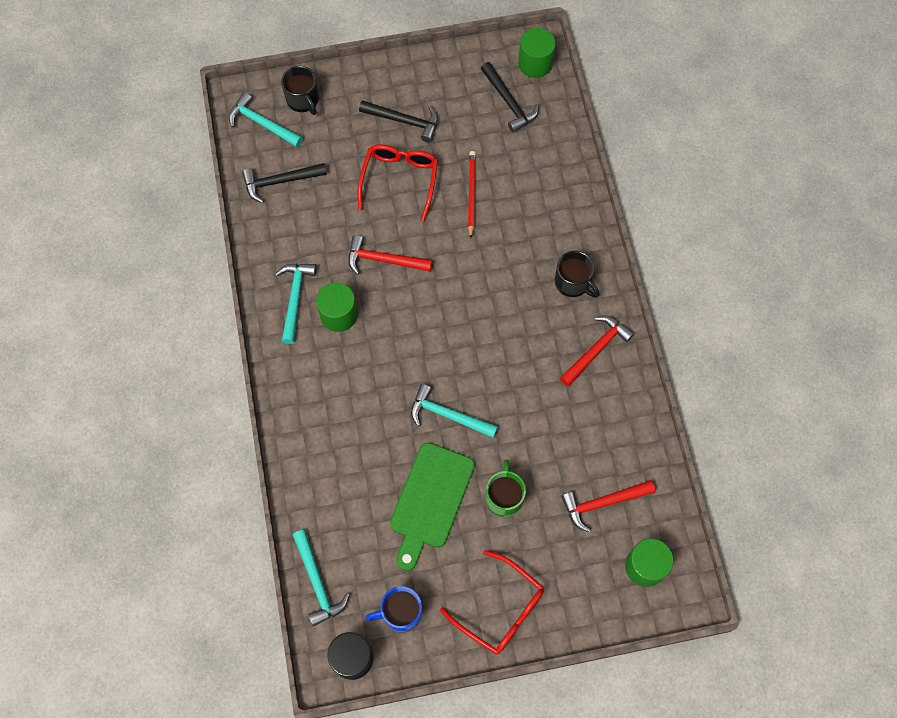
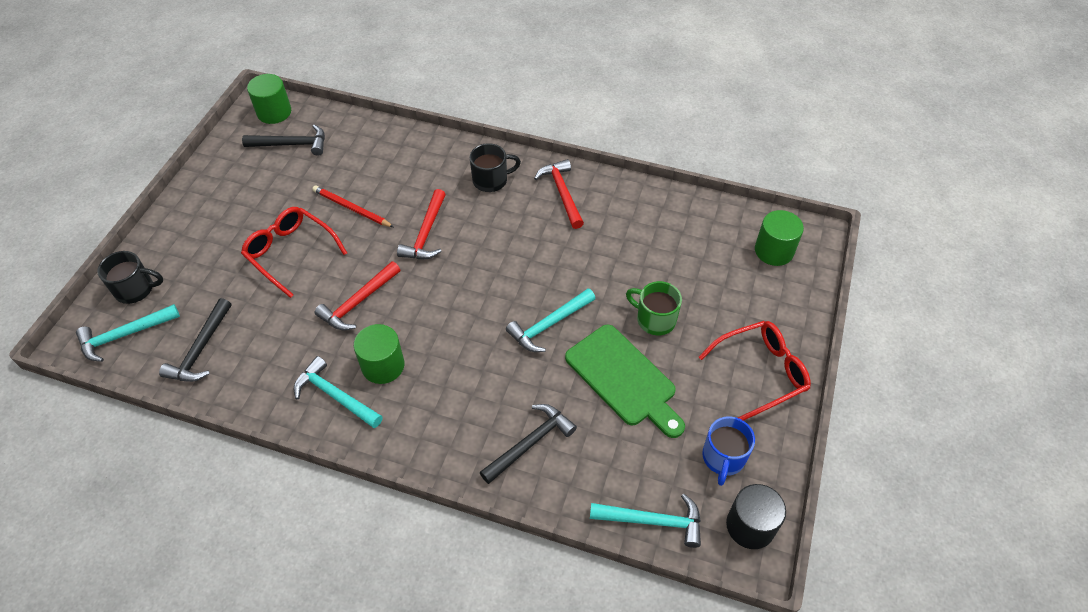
camera: 60 degrees left, 15 degrees down
black hammer [359,100,438,143] -> black hammer moved to [479,404,577,484]
red hammer [561,480,655,532] -> red hammer moved to [397,189,446,259]

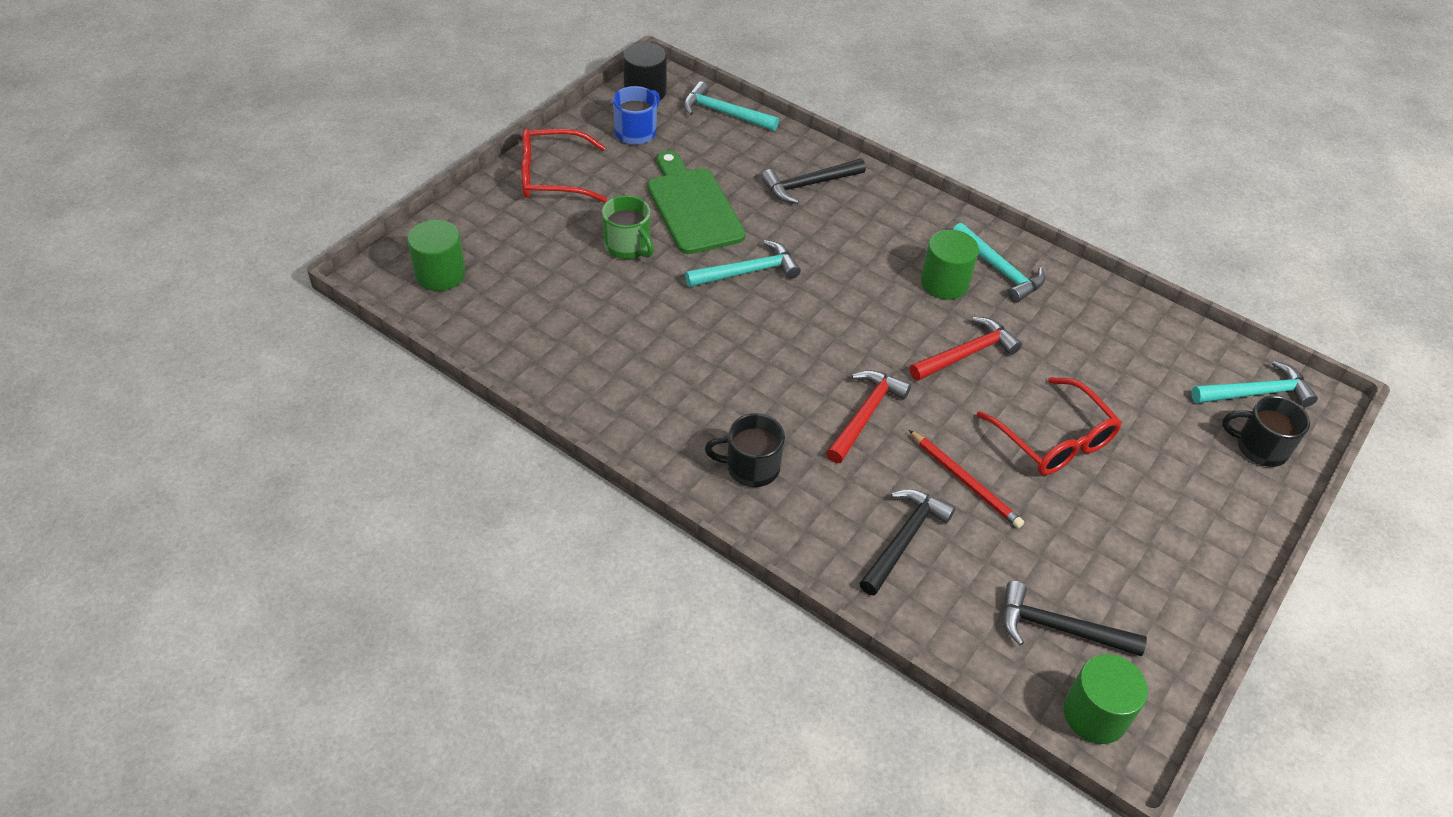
camera: 165 degrees left, 5 degrees down
black hammer [159,298,231,382] -> black hammer moved to [859,489,955,595]
red hammer [534,159,584,229] -> none

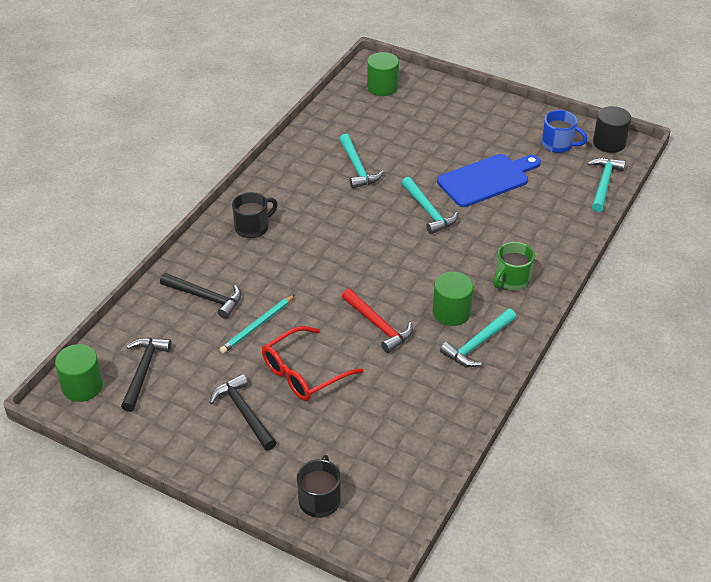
camera: 85 degrees right, 5 degrees down
red glasses [521,129,607,203] -> none
green mug [602,195,654,259] -> green mug moved to [493,242,535,290]
green cutting board [647,151,746,254] -> blue cutting board [437,154,541,207]
black mug [705,413,785,487] -> black mug turned 60 degrees clockwise [232,192,278,238]
black hammer [761,159,866,204] -> black hammer moved to [210,374,277,451]
red hammer [826,370,911,463] -> none
red pencil [909,430,1024,528] -> turquoise pencil [220,295,295,353]
turquoise hammer [1191,360,1318,407] -> turquoise hammer moved to [339,134,384,189]

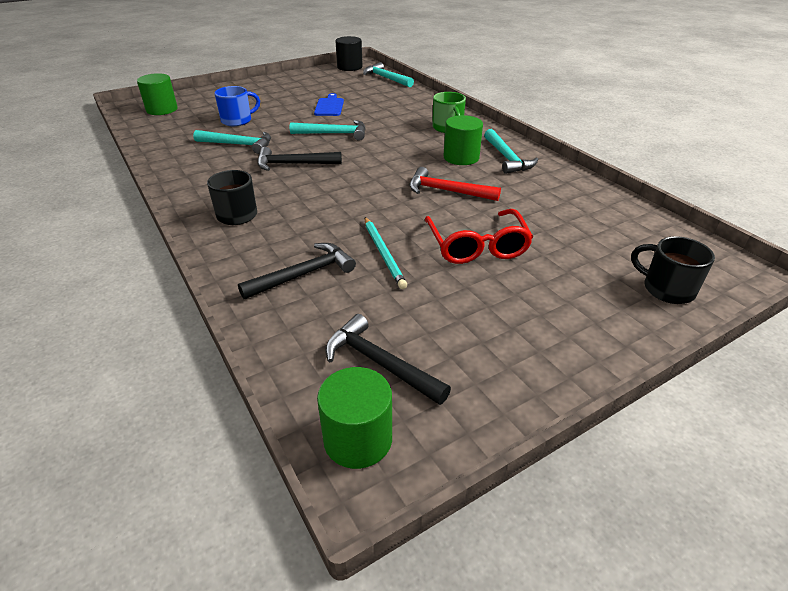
camera: 60 degrees left, 5 degrees down
black hammer [210,374,277,451] -> black hammer moved to [257,147,342,171]
red hammer [342,289,413,353] -> red hammer turned 150 degrees counterclockwise [409,167,501,201]
blue cutting board [437,154,541,207] -> blue cutting board [314,93,344,116], size x0.58
blue mug [542,110,587,153] -> blue mug moved to [214,86,260,126]

